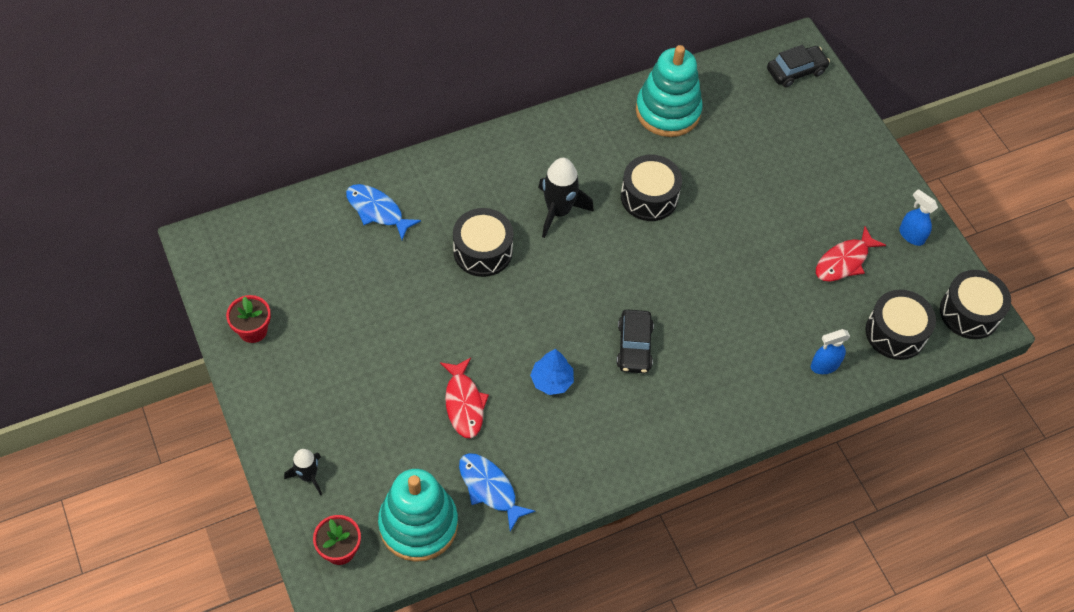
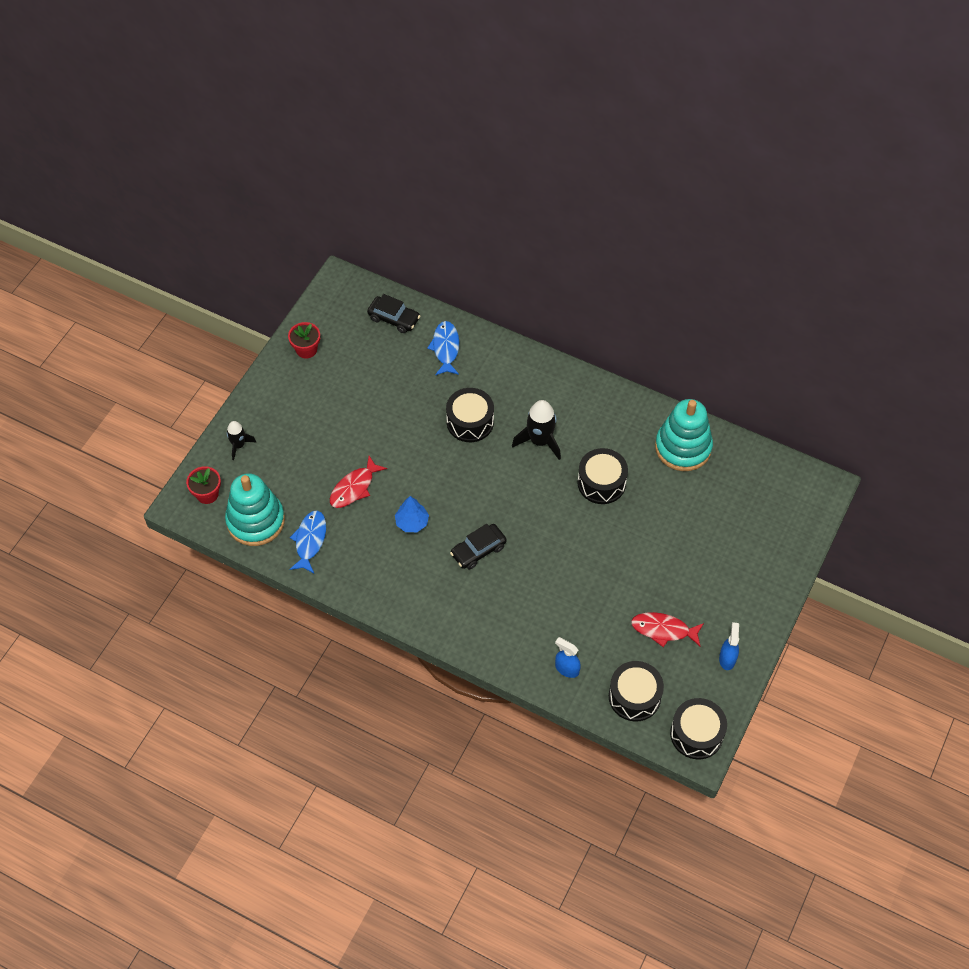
camera: 55 degrees right, 0 degrees up
black car [767,45,830,87] -> black car moved to [367,294,420,333]

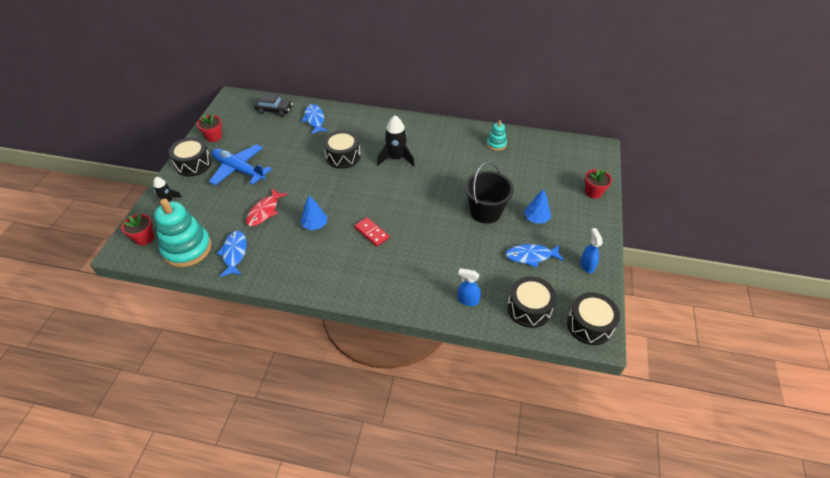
camera: 15 degrees left, 10 degrees down
black car [450,524,507,570] -> red domino [354,217,389,247]
black drum [578,448,628,504] -> black drum moved to [169,137,212,176]
red fish [631,612,704,647] -> blue fish [505,244,564,268]
turquoise stacking toy [655,399,713,471] -> turquoise stacking toy [487,120,507,151], size x0.49
none -> blue plane [209,144,272,185]
none -> black bucket [465,162,514,224]
none -> blue tree [524,189,551,223]
none -> red flower pot [585,169,612,199]

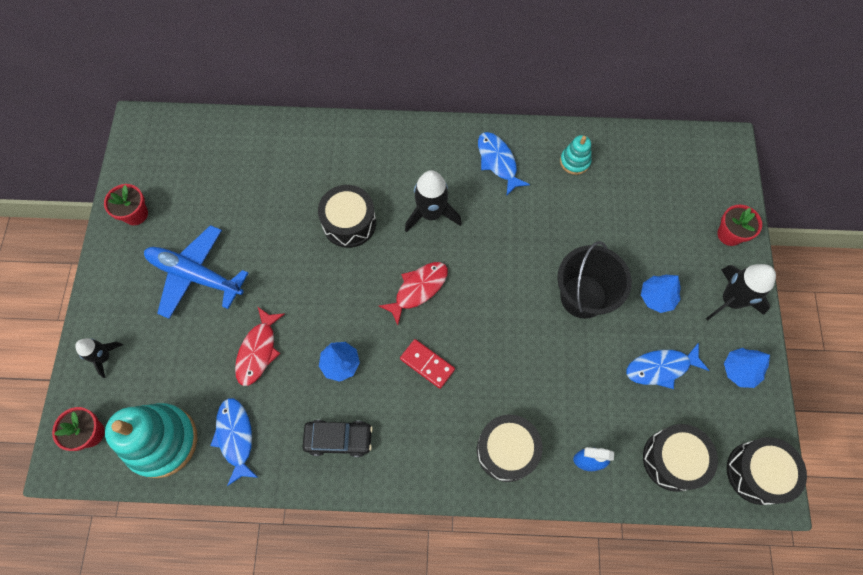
camera: 10 degrees left, 20 degrees up
black drum [169,137,212,176] -> black drum moved to [477,415,542,482]
black car [254,93,293,117] -> black car moved to [303,420,373,457]
blue fish [302,104,328,134] -> blue fish moved to [478,132,530,195]
blue spray bottle [580,228,603,273] -> blue tree [724,348,770,388]
none -> red fish [379,262,448,325]
none -> black rocket [705,264,776,321]

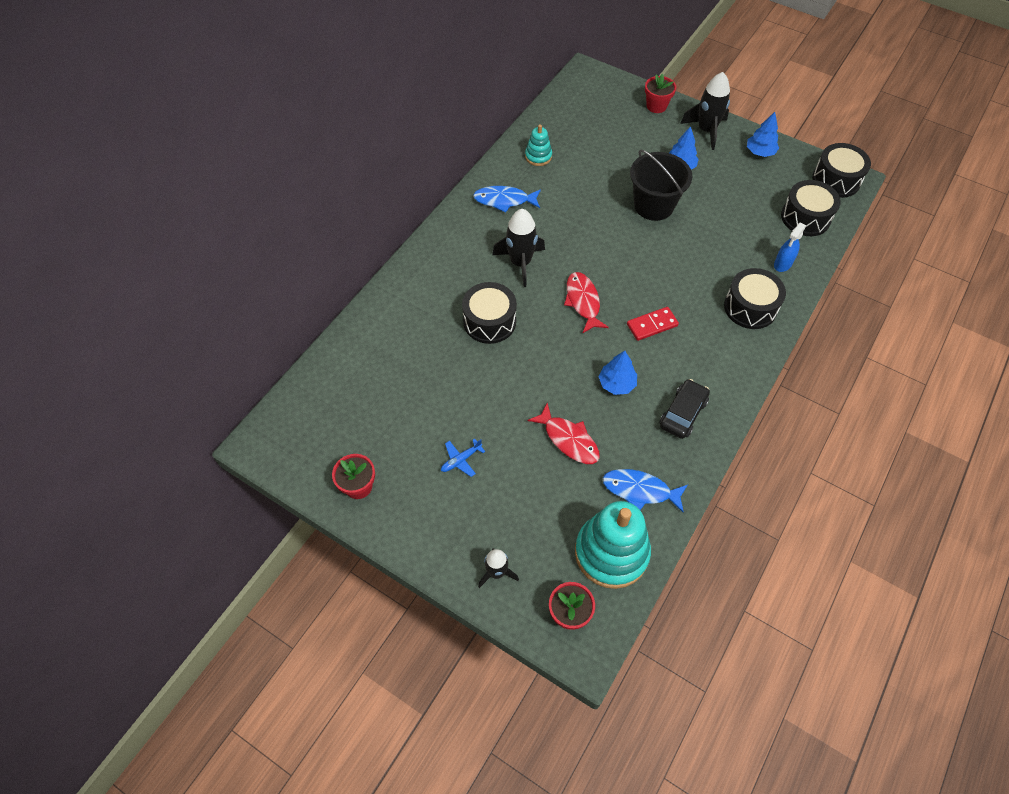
camera: 60 degrees left, 10 degrees down
blue plane [144,225,248,319] -> blue plane [441,439,485,477], size x0.42
blue fish [626,343,709,389] -> none

